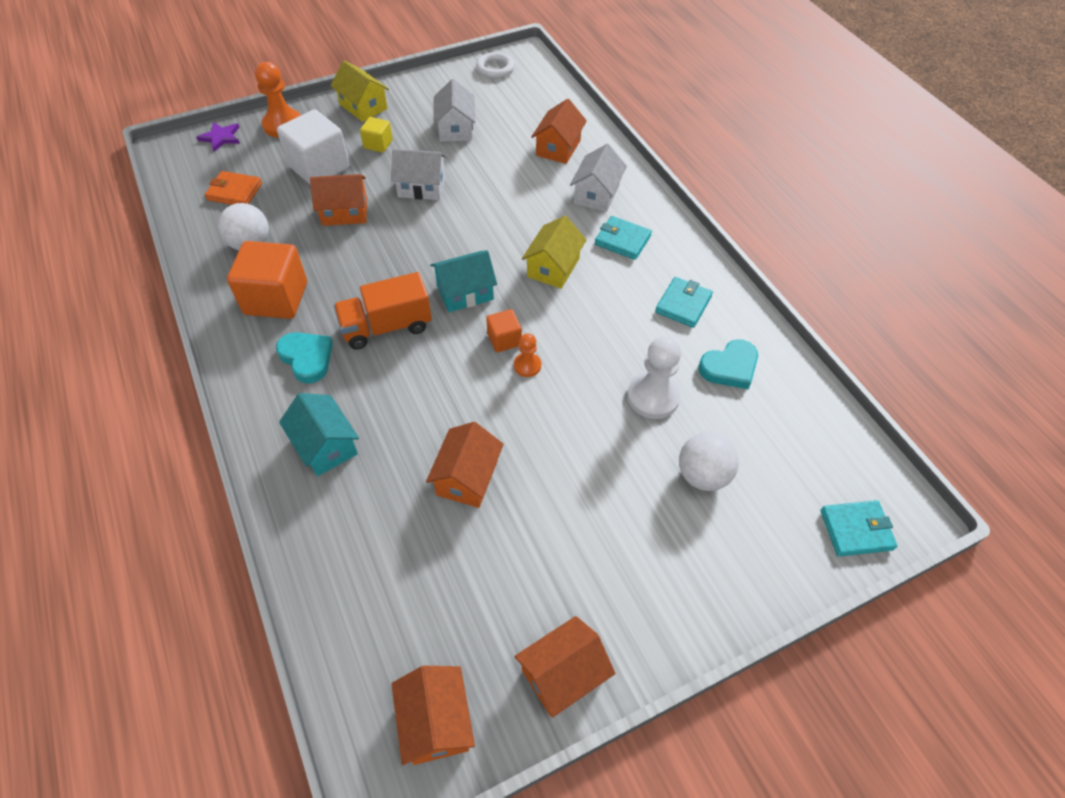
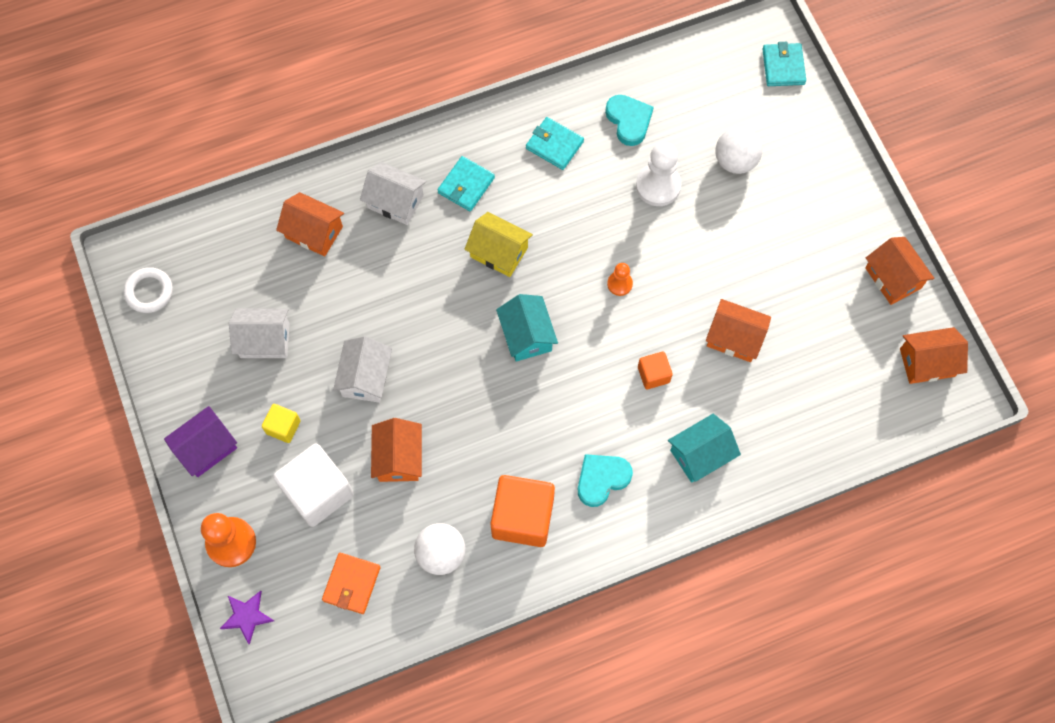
camera: 85 degrees left, 15 degrees up
yellow house [331,61,389,122] -> purple house [164,406,237,477]
orange truck [334,272,432,349] -> none
orange cube [486,309,522,352] -> orange cube moved to [638,351,673,390]

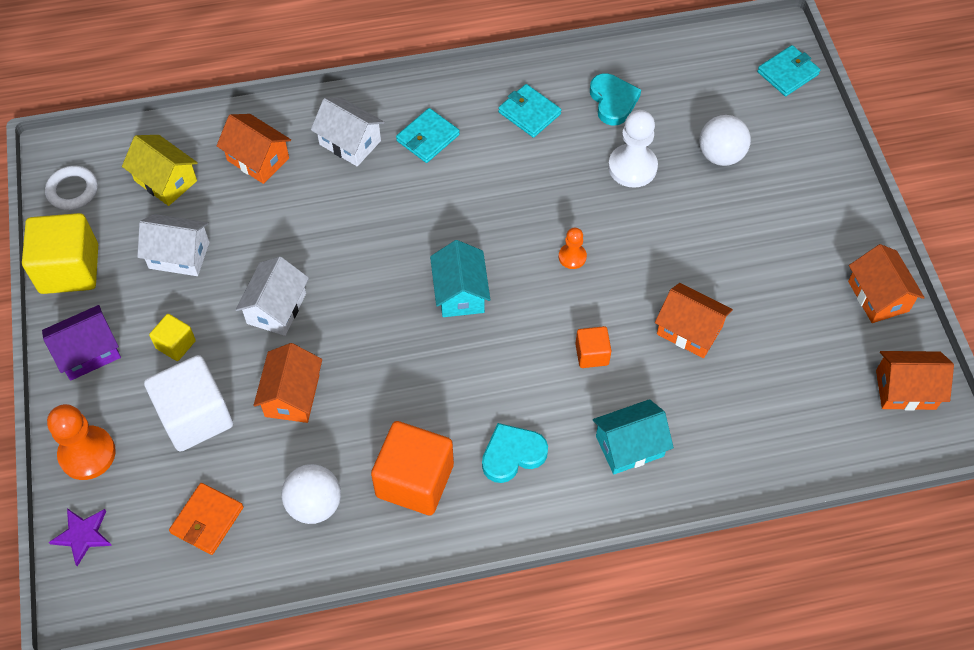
camera: 10 degrees right, 10 degrees down
yellow house [464,212,533,277] -> yellow house moved to [122,135,198,206]
turquoise wallet [762,42,806,86] -> turquoise wallet turned 45 degrees clockwise [757,45,820,96]
none -> yellow cube [22,213,98,294]

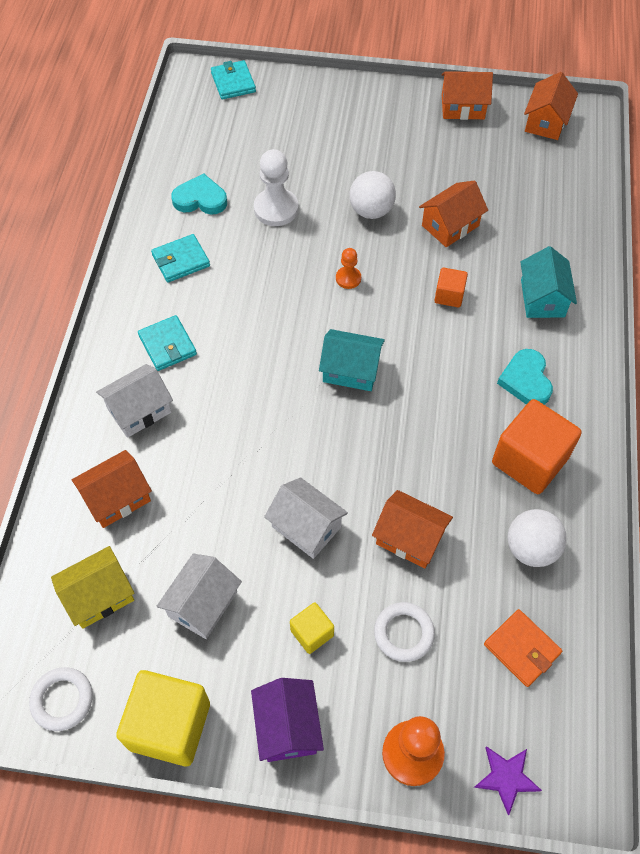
camera: 70 degrees left, 0 degrees up
white cube [144,355,233,452] -> white ring [374,602,435,662]
white ball [699,115,751,166] -> white ball moved to [349,171,396,219]

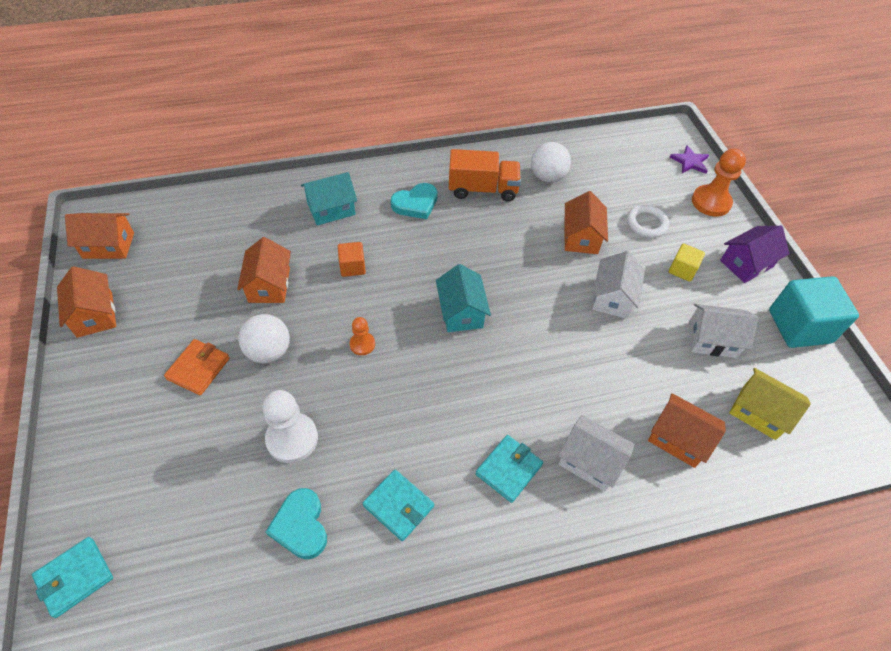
camera: 115 degrees left, 5 degrees down
white ring [29,667,93,731] -> none
yellow cube [116,670,210,766] -> turquoise cube [769,276,859,348]
orange house [419,180,488,247] -> orange house turned 60 degrees clockwise [237,237,291,303]
orange wallet [484,609,562,687] -> orange wallet moved to [164,339,230,395]
orange cube [492,399,582,494] -> orange truck [449,149,521,202]

